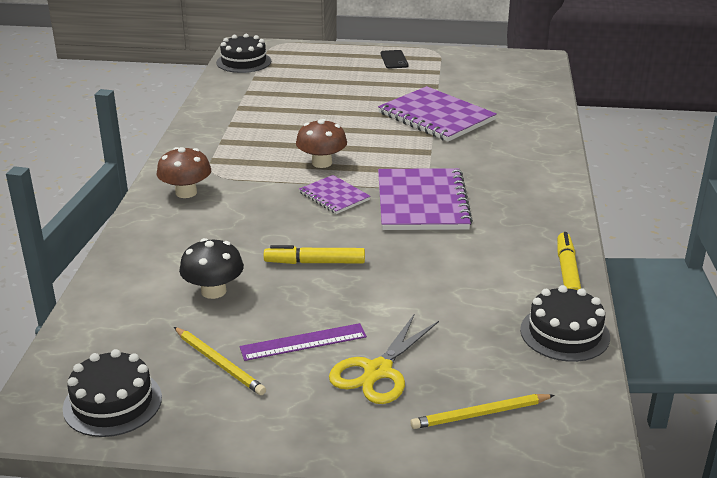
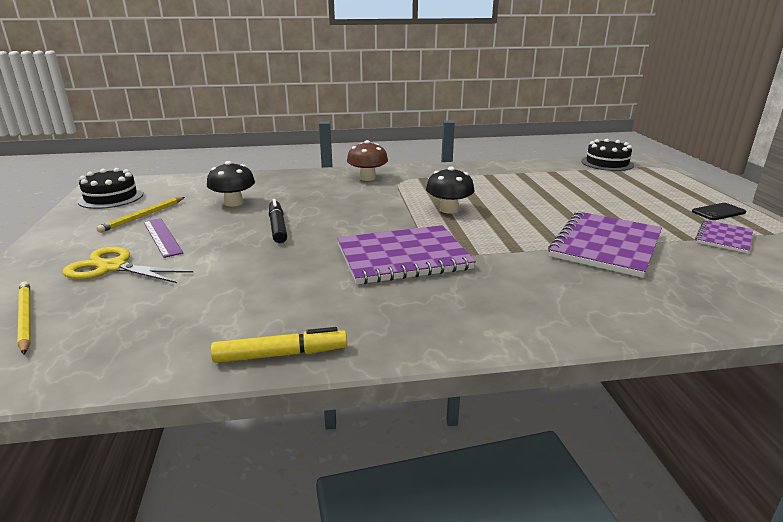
camera: 75 degrees right, 5 degrees down
yellow marker [264,245,365,264] -> black marker [269,199,287,243]
brown mushroom [296,119,347,168] -> black mushroom [426,167,475,213]
purple notebook [299,175,371,214] -> purple notebook moved to [695,220,753,253]
black cake [520,285,610,362] -> none

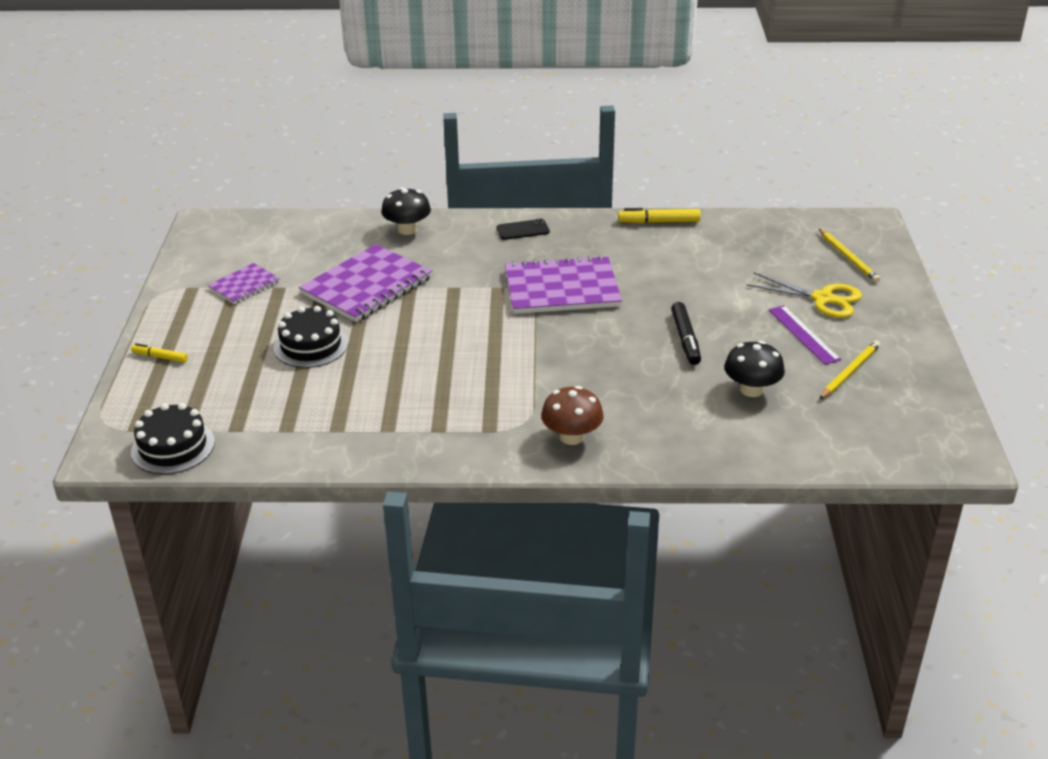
camera: 170 degrees left, 10 degrees up
black cake [77,168,143,209] -> black cake moved to [274,306,348,368]
black mushroom [426,167,475,213] -> black mushroom moved to [381,187,431,235]
black phone [692,203,746,220] -> black phone moved to [496,219,550,240]
none -> yellow marker [131,343,188,363]

